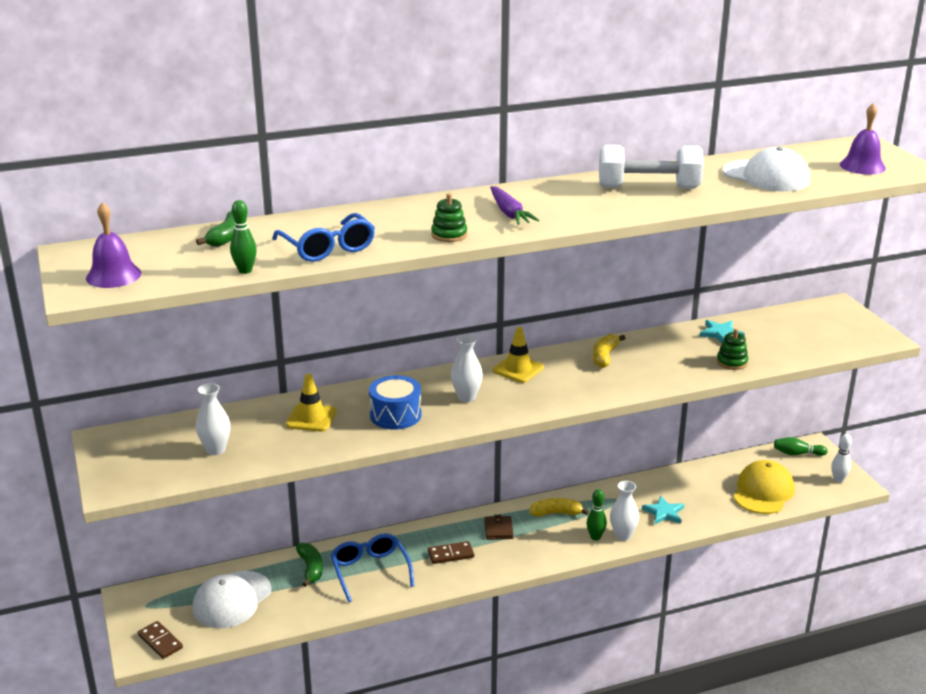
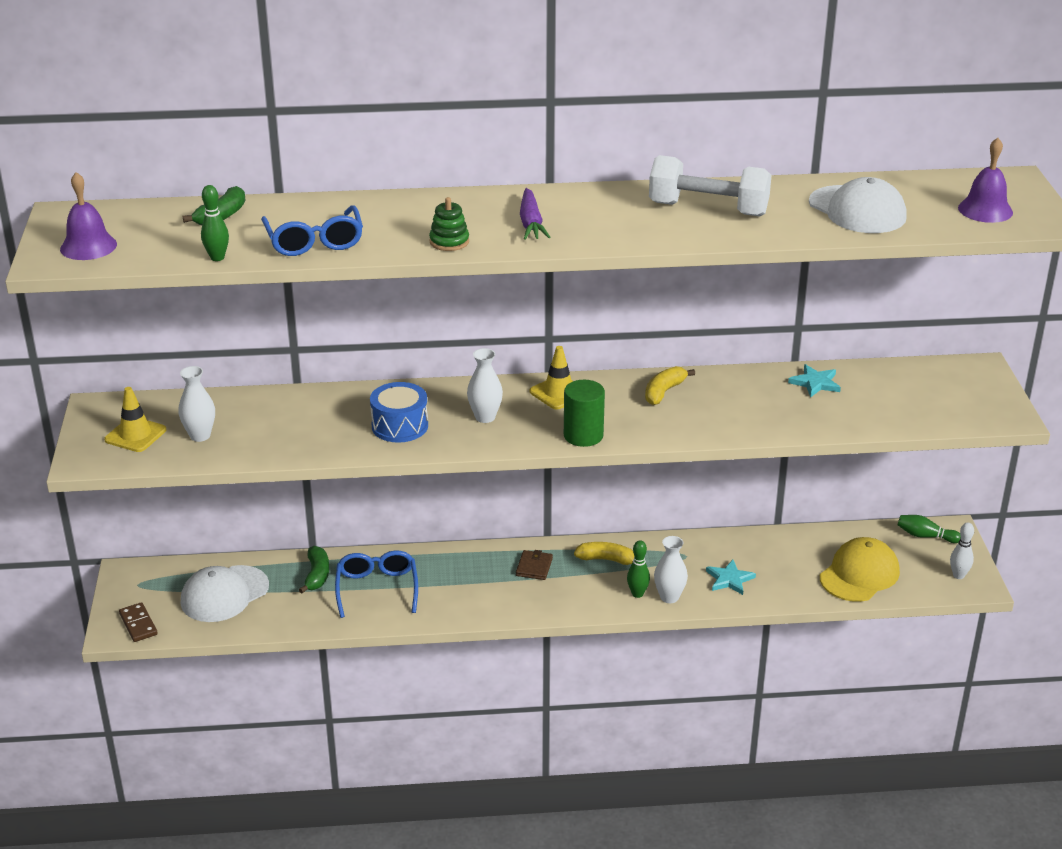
camera: 15 degrees right, 5 degrees up
yellow traffic cone [286,373,336,432] -> yellow traffic cone moved to [104,387,166,452]
brown domino [428,541,474,564] -> none
green stacking toy [717,329,748,370] -> none
none -> green cylinder [564,380,605,447]

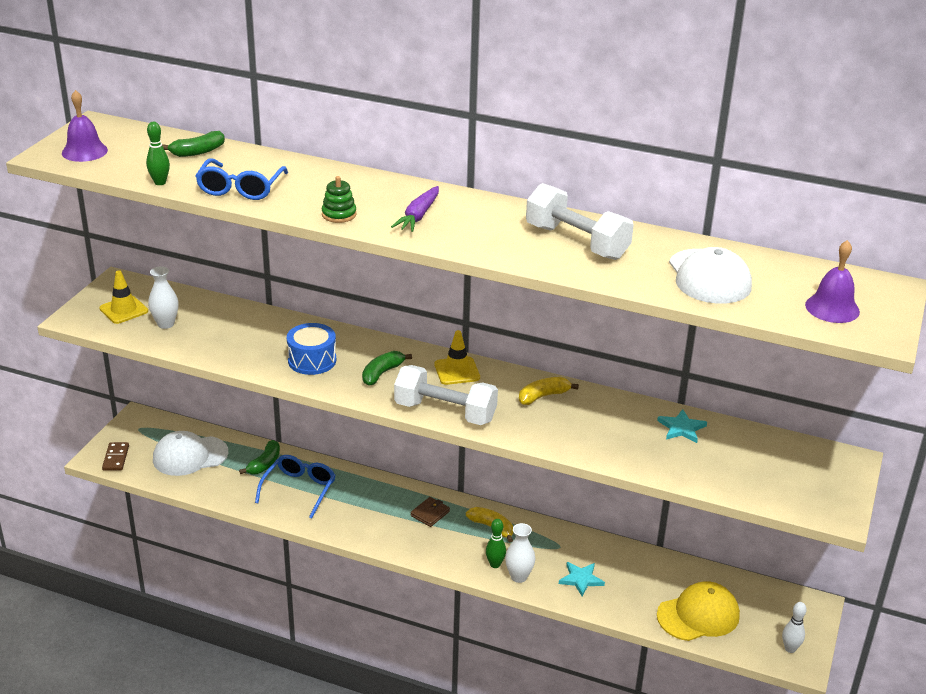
camera: 25 degrees right, 0 degrees up
white vase [467,348,503,423] -> green banana [362,351,412,386]
green cylinder [564,380,605,447] -> white dumbbell [394,365,498,425]
green bowling pin [898,515,961,543] -> none

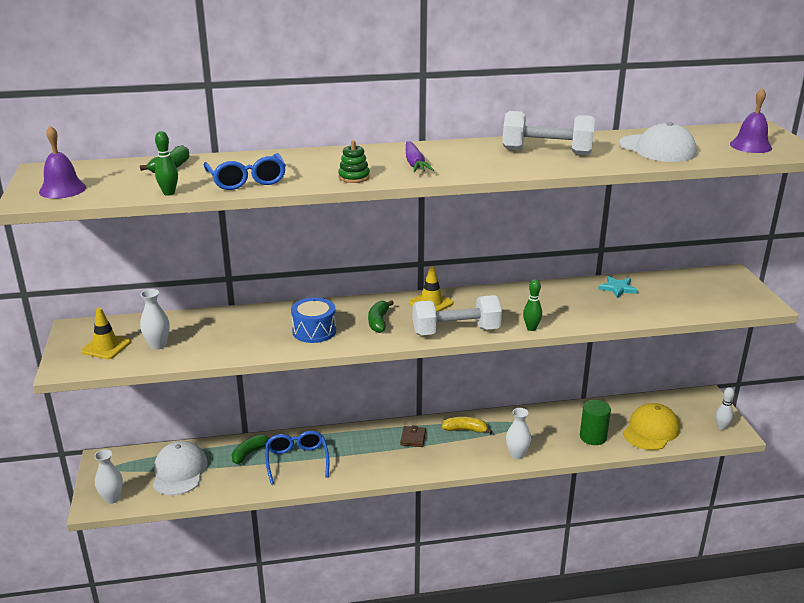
camera: 30 degrees left, 5 degrees down
brown domino [102,442,129,471] -> white vase [94,449,123,504]
white cap [153,431,228,476] -> white cap turned 135 degrees clockwise [153,441,208,495]
green banana [239,440,280,474] -> green banana turned 135 degrees counterclockwise [232,435,270,464]
green bowling pin [486,519,506,568] -> green bowling pin moved to [523,279,542,331]
yellow banana [519,377,579,405] -> none
turquoise star [559,562,605,596] -> none
none -> green cylinder [580,400,611,445]

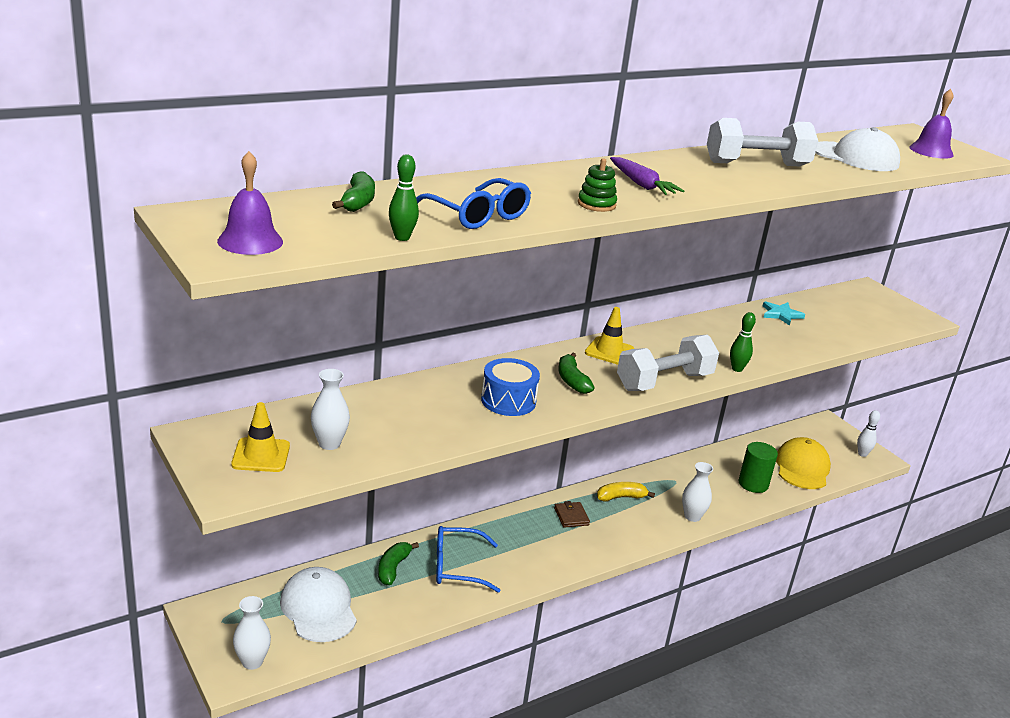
camera: 25 degrees left, 0 degrees up
blue glasses [265,431,330,484] -> blue glasses turned 60 degrees counterclockwise [436,526,500,593]

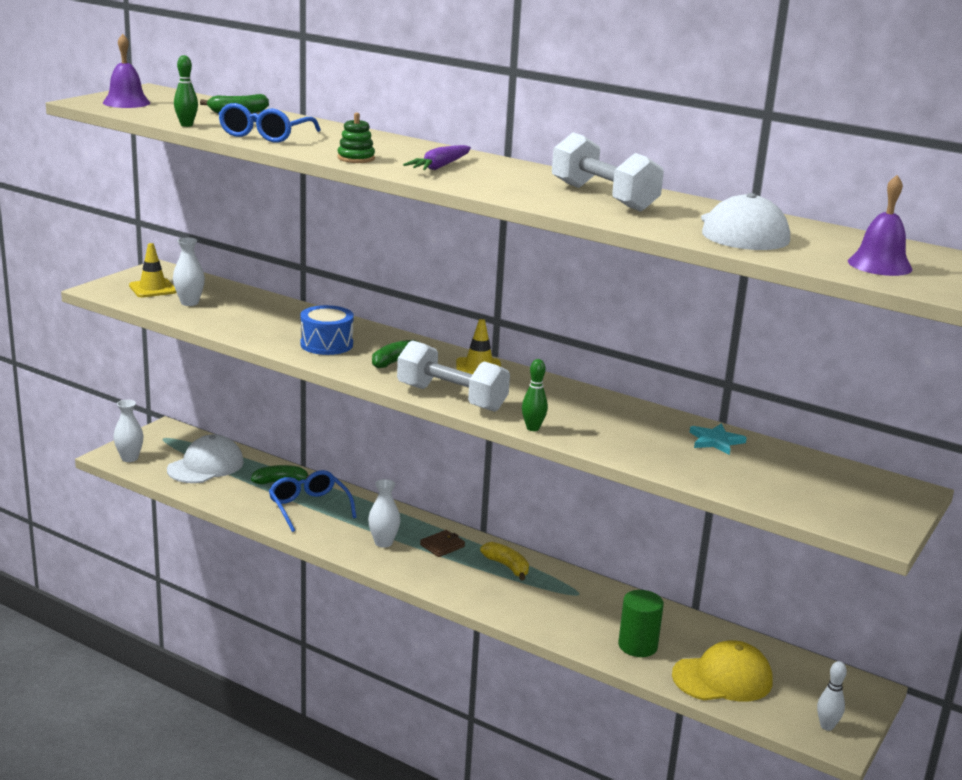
camera: 65 degrees right, 5 degrees down
white vase [682,462,713,522] -> white vase moved to [368,479,400,548]

